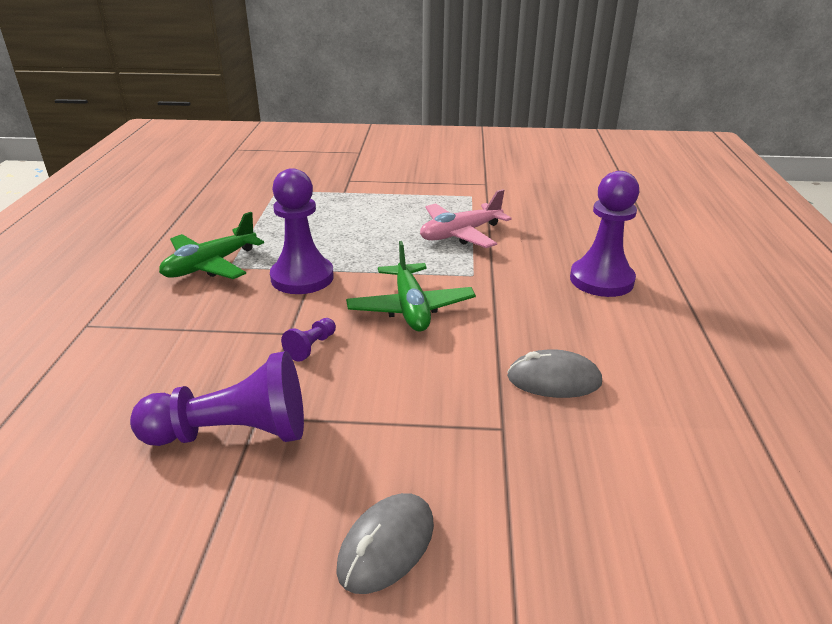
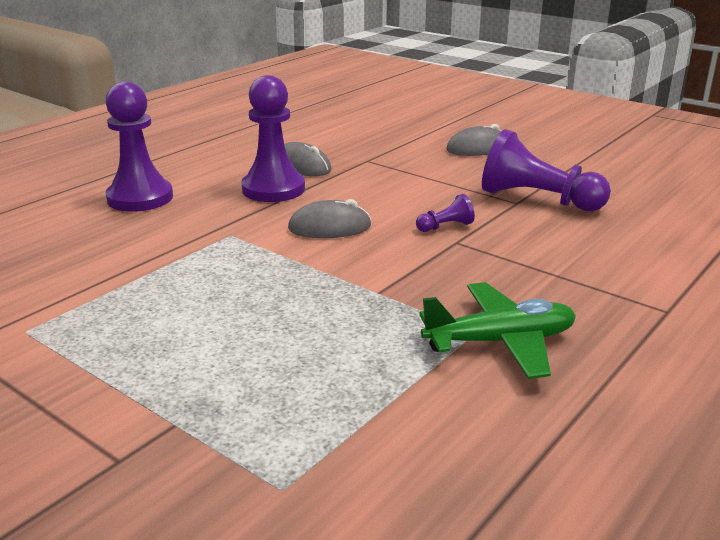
camera: 145 degrees left, 5 degrees down
purple pawn [270,168,334,294] -> purple pawn moved to [241,75,305,202]
green plane [346,241,476,331] -> grey mouse [288,199,372,238]
pink plane [420,189,512,248] -> none

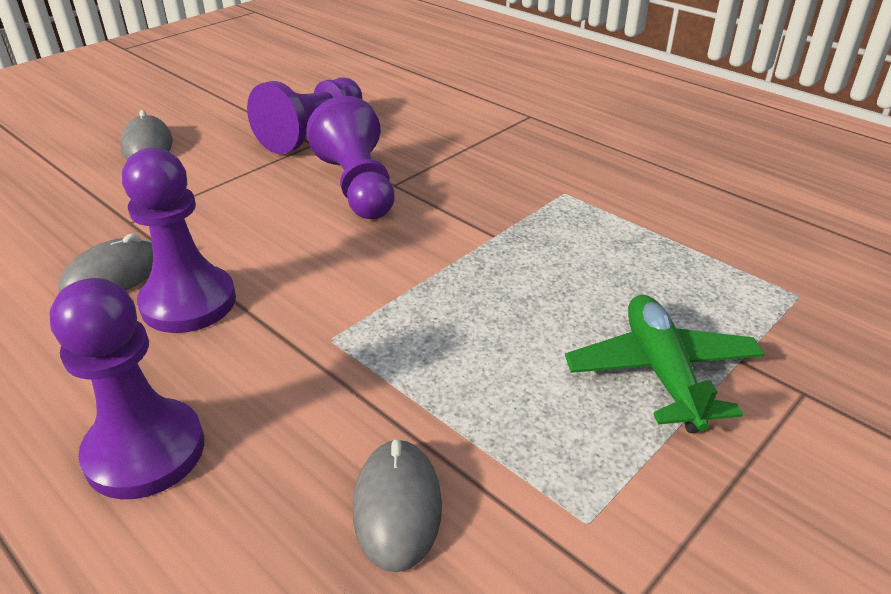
camera: 85 degrees left, 10 degrees up
grey mouse [288,199,372,238] -> grey mouse moved to [353,439,442,572]
purple pawn [416,194,475,232] -> purple pawn [306,96,394,219], size x2.25
green plane [419,282,576,379] -> green plane moved to [565,295,764,433]

